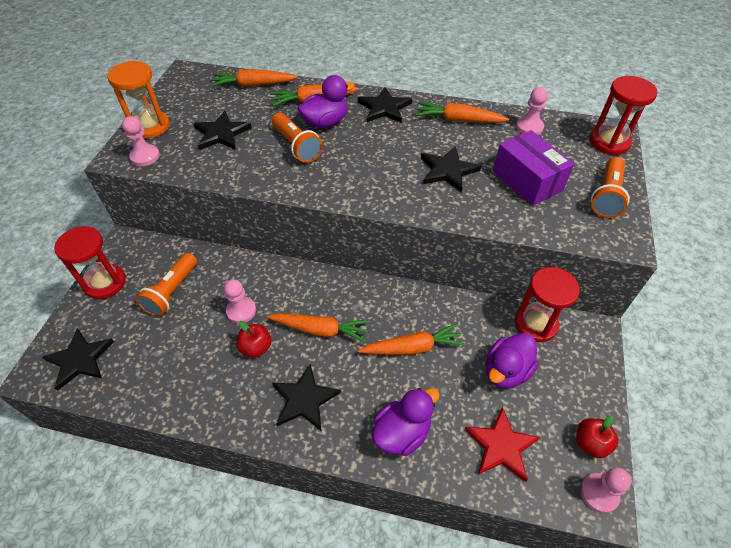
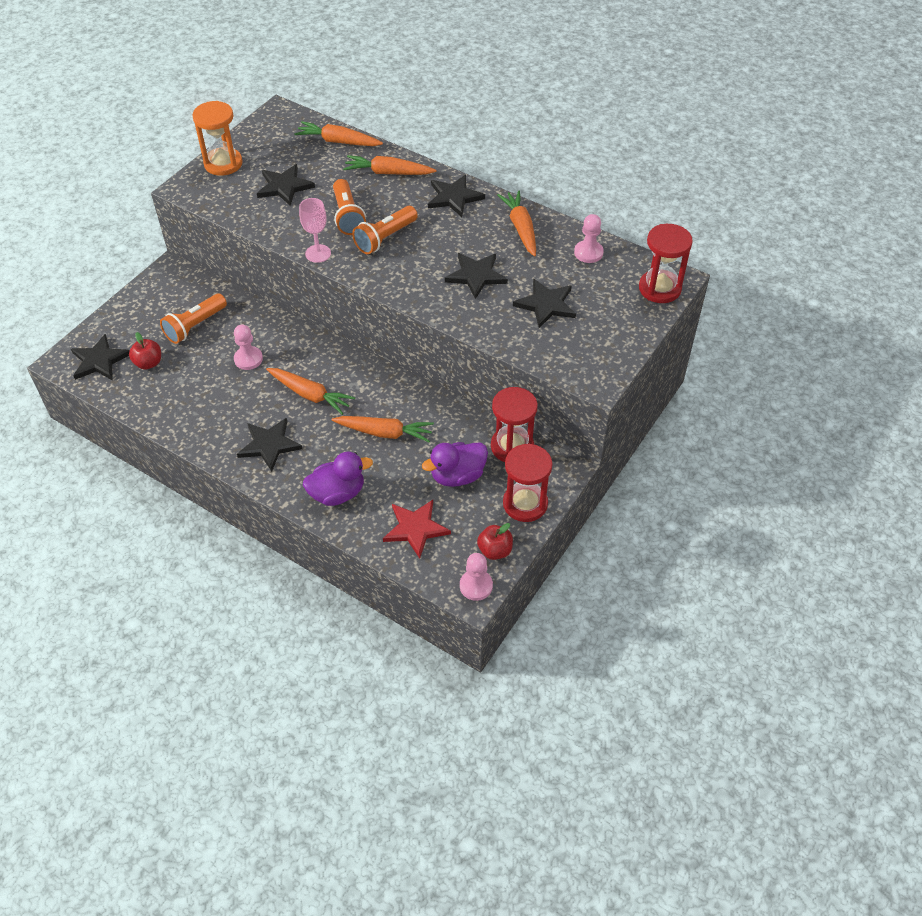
camera: 20 degrees right, 0 degrees up
red hourglass [54,226,126,299] -> red hourglass moved to [503,444,552,522]
pink pawn [122,116,160,166] -> none
red apple [236,321,271,358] -> red apple moved to [129,332,161,369]
purple duck [298,75,354,128] -> none
orange carrot [416,102,509,123] -> orange carrot turned 45 degrees clockwise [498,190,536,257]
purple box [493,130,574,206] -> black star [513,278,576,328]
orange flashlight [591,157,630,218] -> orange flashlight moved to [352,206,418,254]
none -> pink goblet [299,198,331,263]

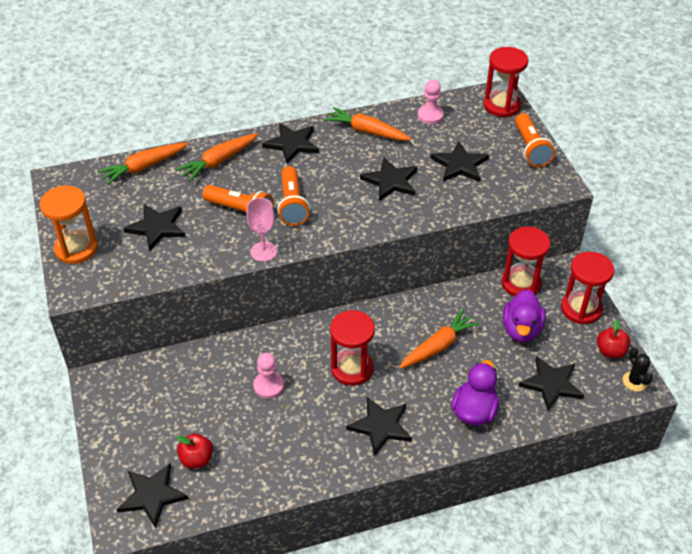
camera: 50 degrees left, 5 degrees down
orange flashlight [160,293,227,344] -> orange flashlight moved to [515,113,555,167]
orange carrot [266,368,355,415] -> red hourglass [330,310,375,386]
red star [383,500,451,559] -> black star [519,356,584,411]
pink pawn [460,553,493,601] -> black cactus [622,348,653,391]

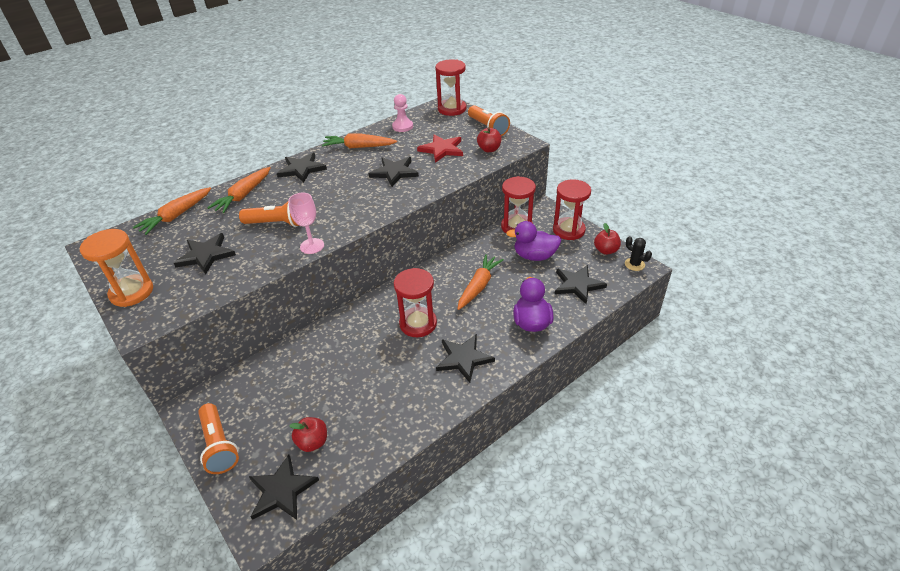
camera: 20 degrees left, 5 degrees down
pink pawn [253,353,284,399] -> none
orange flashlight [277,166,310,226] -> orange flashlight moved to [198,403,239,474]
black star [431,141,489,182] -> red star [417,134,463,163]
purple duck [503,289,546,342] -> purple duck turned 105 degrees clockwise [506,221,561,261]
none -> red apple [477,127,502,152]

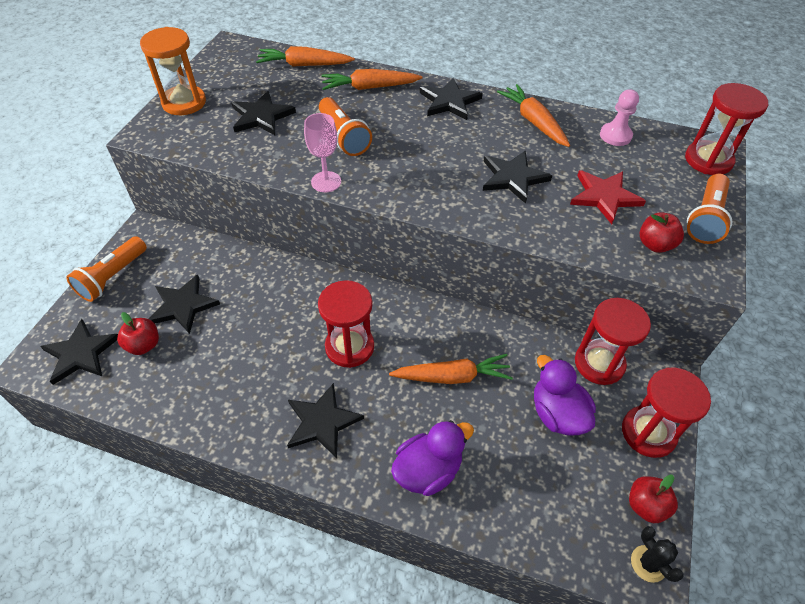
camera: 55 degrees right, 10 degrees up
black star [555,265,607,304] -> black star moved to [149,274,220,334]
black cactus [625,236,652,271] -> black cactus turned 45 degrees counterclockwise [631,526,684,583]

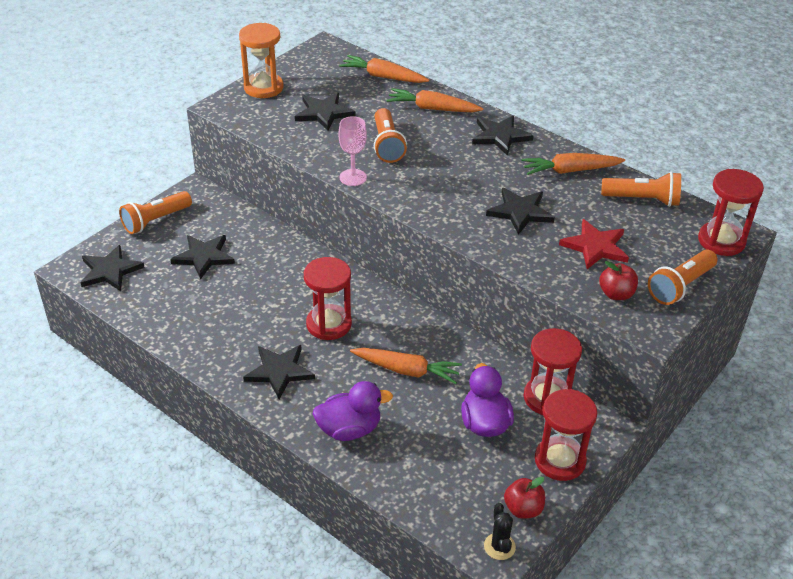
camera: 20 degrees right, 10 degrees down
red apple [117,312,159,355] -> none
orange carrot [497,84,570,147] -> orange carrot turned 90 degrees counterclockwise [522,153,625,175]
pink pawn [600,89,639,146] -> orange flashlight [601,172,681,207]

